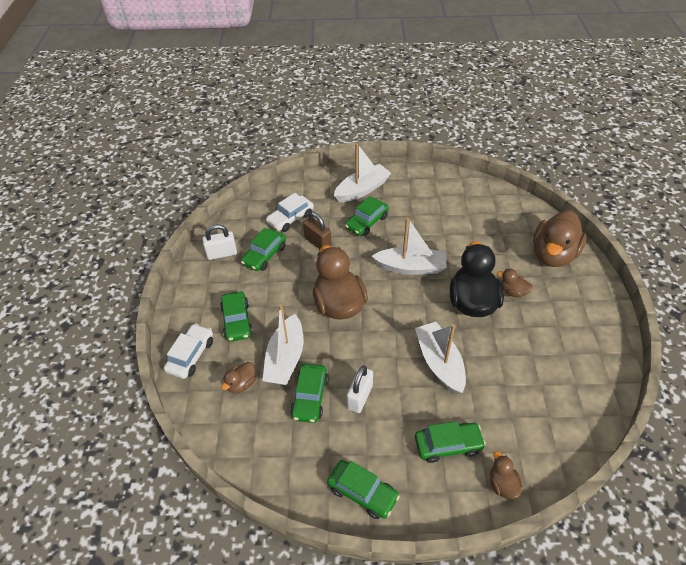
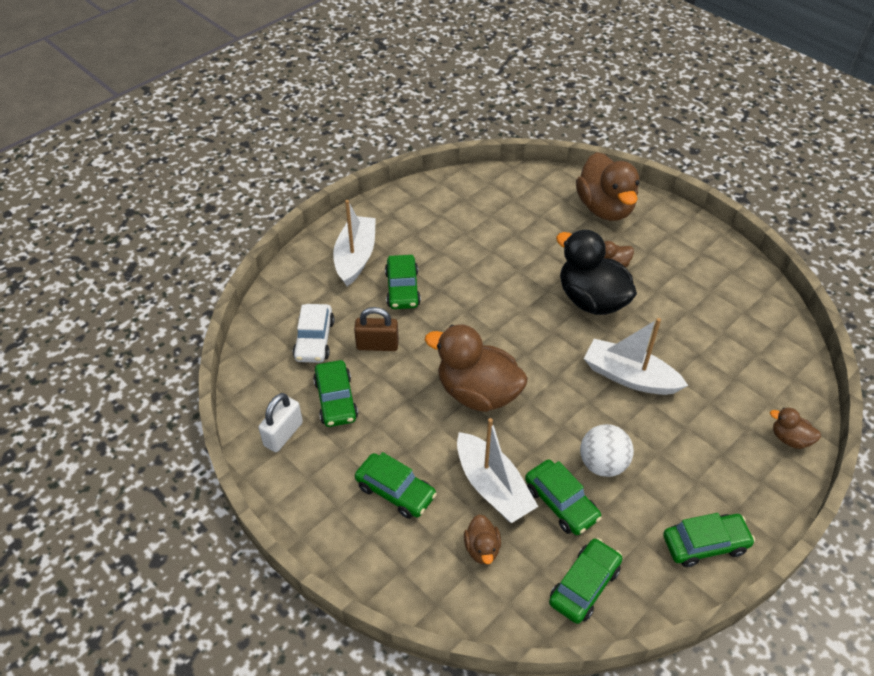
camera: 45 degrees left, 0 degrees up
white car [164,323,213,379] -> none
white padlock [347,366,373,413] -> white ball [580,424,634,477]
white boat [372,218,447,275] -> none
green car [415,421,486,463] -> green car moved to [549,538,622,624]

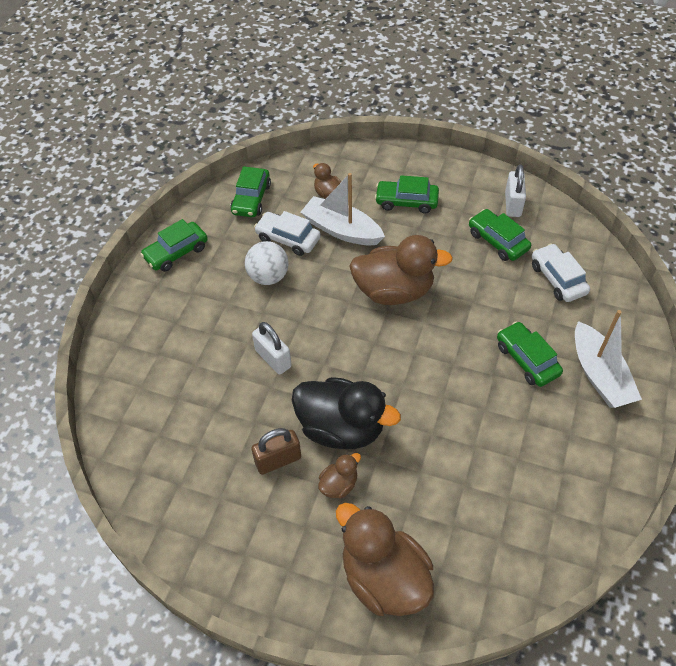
camera: 155 degrees right, 5 degrees up
brown padlock [354,307,399,351] -> brown padlock moved to [251,428,301,475]
green car [525,460,602,535] -> white car [254,211,321,256]
white boat [584,318,688,395] -> white padlock [252,322,292,374]
brown duck [770,407,821,449] -> none

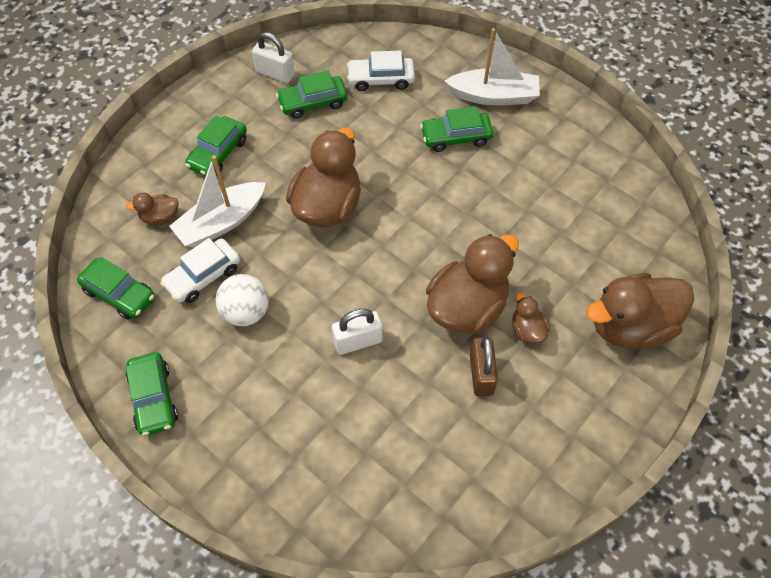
camera: 70 degrees left, 5 degrees up
black duck [292,377,401,449] -> brown duck [426,234,519,334]

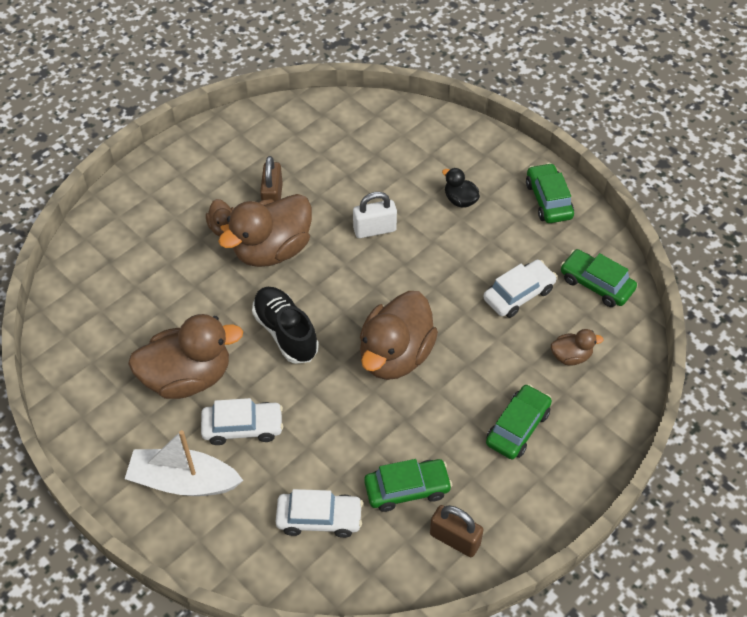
camera: 175 degrees left, 5 degrees down
white boat [169,155,266,248] -> none
white ball [216,274,269,326] -> none
white padlock [252,32,295,83] -> brown padlock [430,505,484,557]
green car [420,107,493,152] -> white car [201,398,283,445]
brown duck [586,273,694,348] -> brown duck moved to [128,314,243,399]
none -> black shoe [252,287,319,364]
none -> black duck [442,168,480,208]

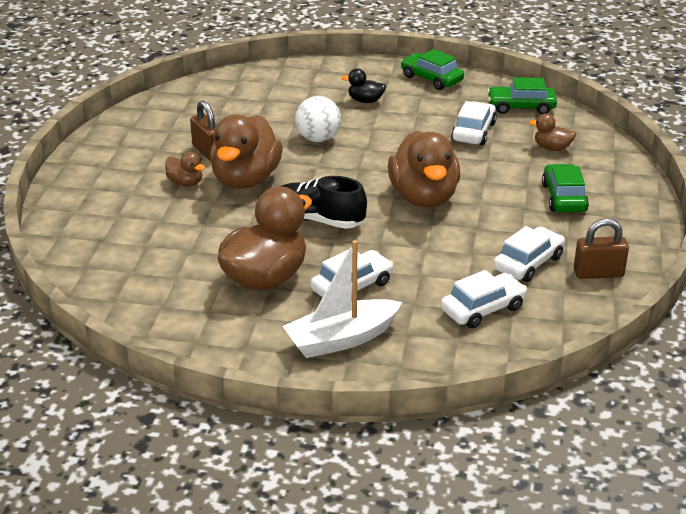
camera: 35 degrees left, 20 degrees down
white padlock [353,192,397,238] -> white ball [295,96,341,142]
green car [364,459,452,512] -> white car [493,226,565,282]
brown duck [551,329,603,366] -> brown duck turned 120 degrees counterclockwise [529,113,576,151]

